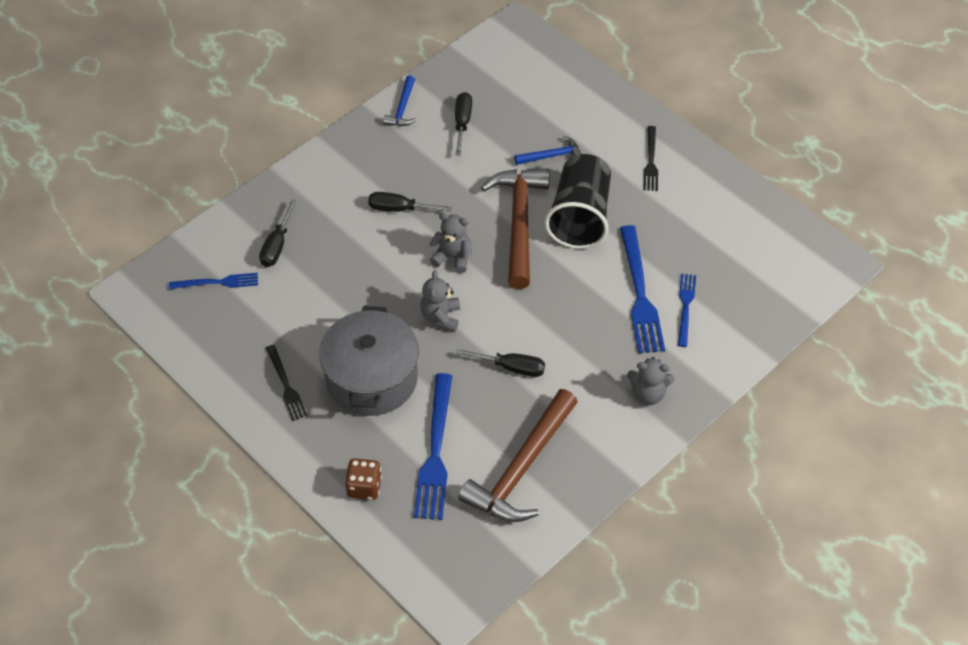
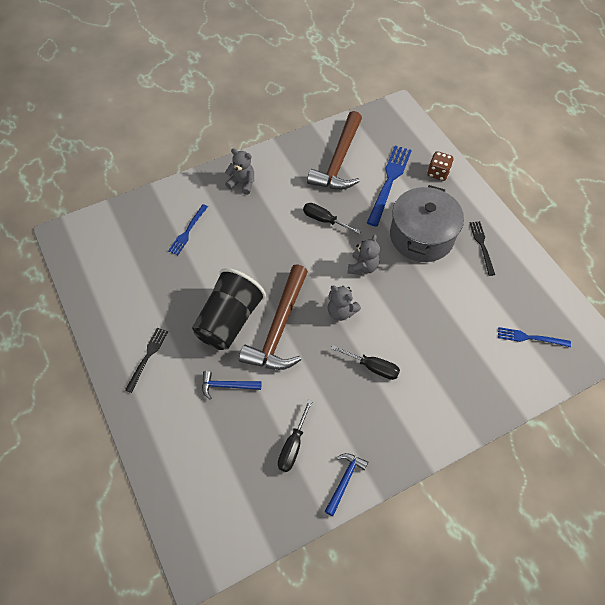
camera: 165 degrees left, 5 degrees up
black screwdriver [259,199,297,267] -> none
brown hammer [458,389,578,522] -> brown hammer turned 150 degrees clockwise [307,111,362,190]
blue fork [620,225,665,353] -> none

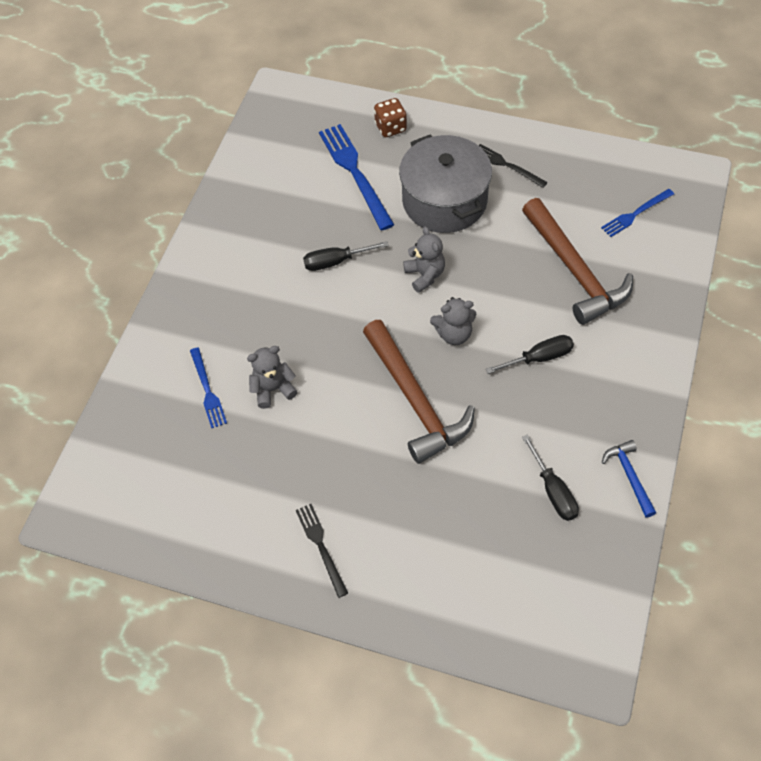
camera: 40 degrees left, 0 degrees up
black cup [192,268,266,350] -> none
blue hammer [202,371,261,399] -> none
grey teddy bear [225,148,254,195] -> grey teddy bear moved to [247,346,298,409]
brown hammer [307,111,362,190] -> brown hammer moved to [522,198,633,325]

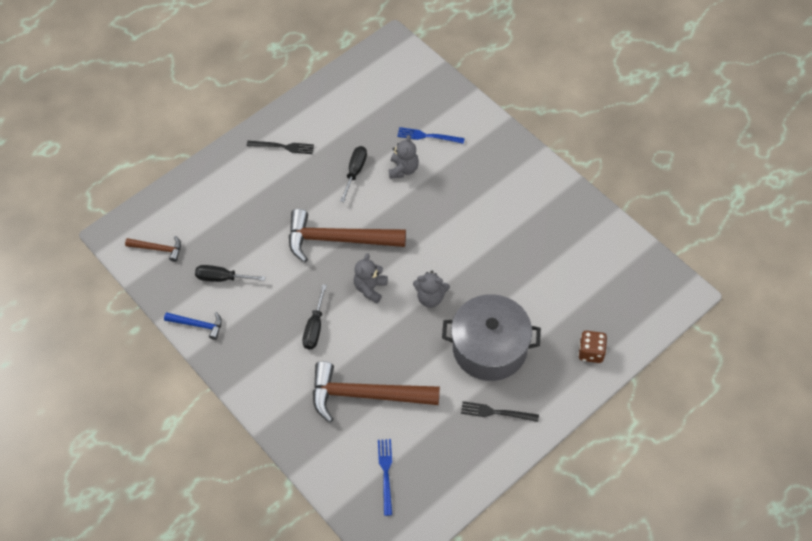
camera: 120 degrees right, 0 degrees up
black screwdriver [303,241,389,271] -> black screwdriver moved to [340,146,367,202]
blue fork [319,124,395,230] -> none
black fork [479,144,548,188] -> black fork turned 150 degrees counterclockwise [461,401,539,422]
none -> brown hammer [125,236,181,262]

